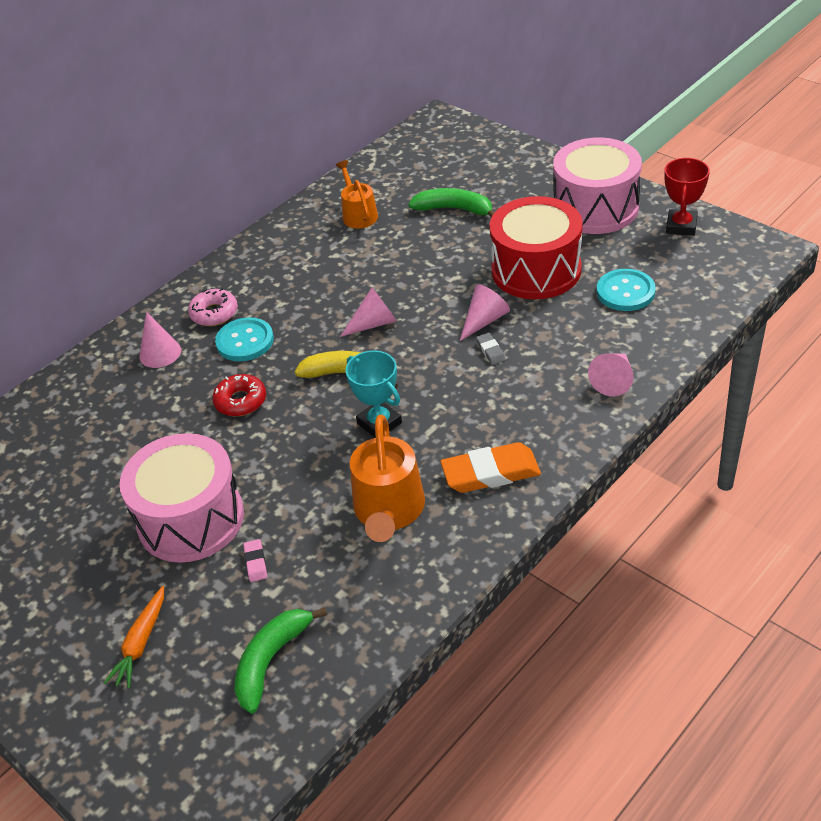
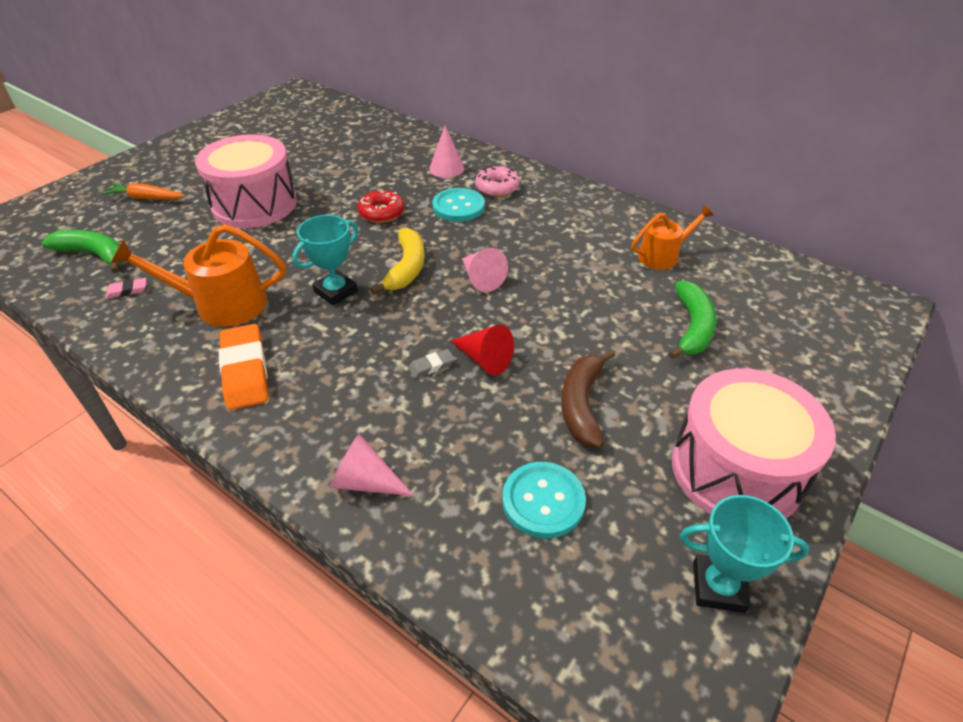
camera: 80 degrees right, 0 degrees up
pink eraser [243,539,267,582] -> pink eraser moved to [106,278,146,299]
pink cone [460,284,510,341] -> red cone [451,325,514,375]
red drum [489,196,583,299] -> brown banana [561,349,615,448]
red trophy [664,158,710,236] -> turquoise trophy [680,495,810,613]

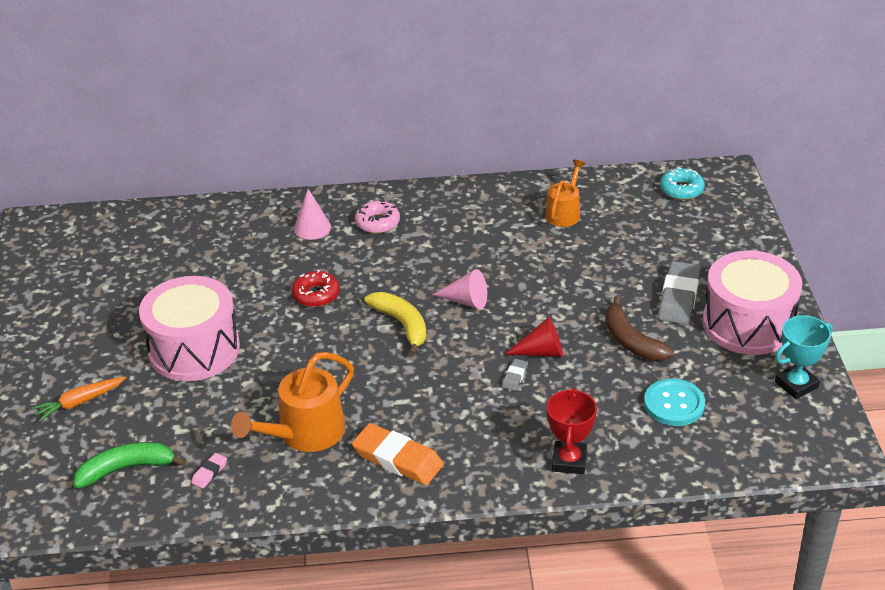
camera: 40 degrees left, 5 degrees down
turquoise trophy [292,215,358,306] -> none
pink cone [330,434,414,496] -> red trophy [547,388,597,474]
turquoise button [432,188,485,222] -> none
green banana [669,281,716,359] -> none
none -> grey eraser [658,261,701,325]
none -> turquoise donut [660,167,705,200]

